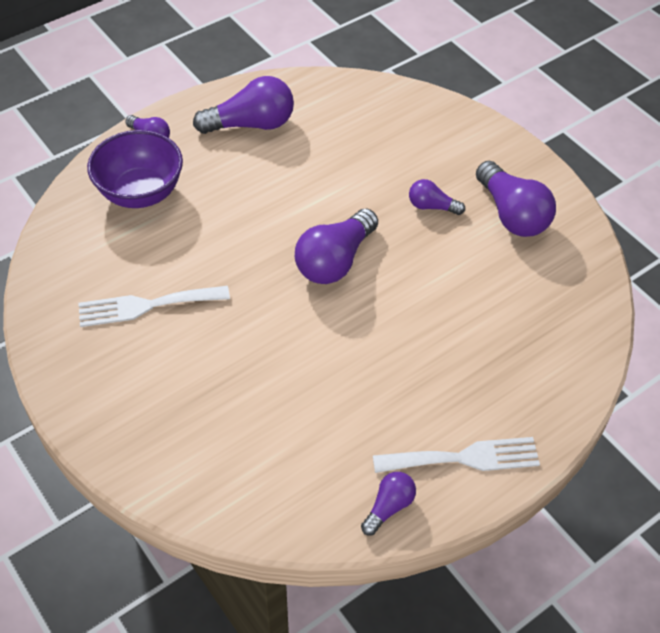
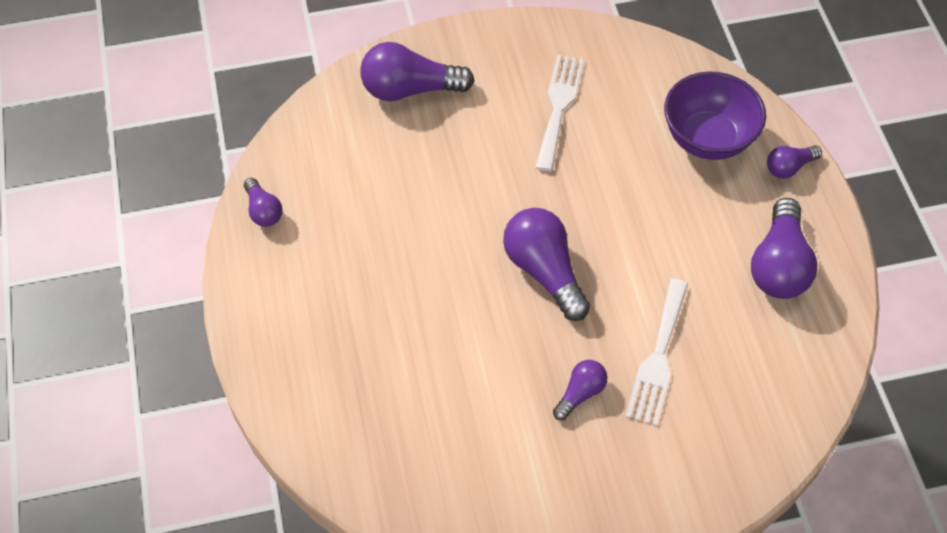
camera: 115 degrees right, 5 degrees up
white fork [373,437,540,473] -> white fork moved to [625,278,688,426]
purple light bulb [476,161,556,237] -> purple light bulb moved to [360,42,475,101]

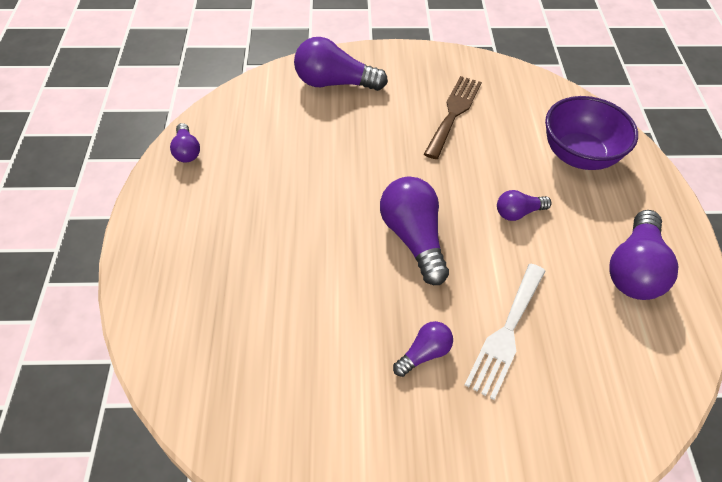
camera: 10 degrees right, 5 degrees down
white fork [535,55,584,172] -> brown fork [424,76,482,159]
purple light bulb [767,145,822,179] -> purple light bulb moved to [497,190,552,221]

